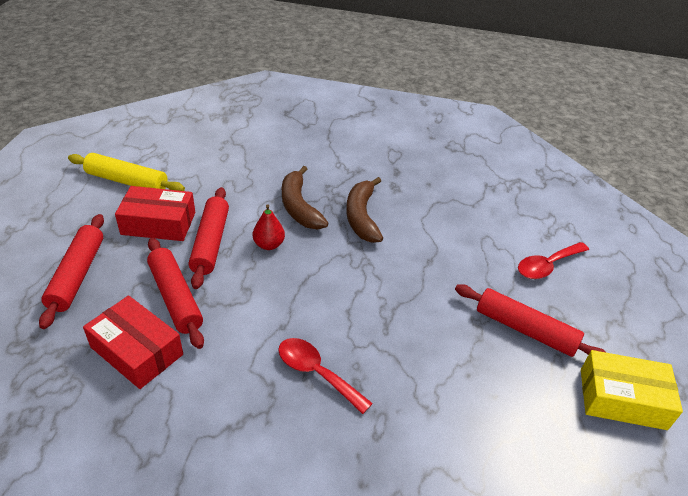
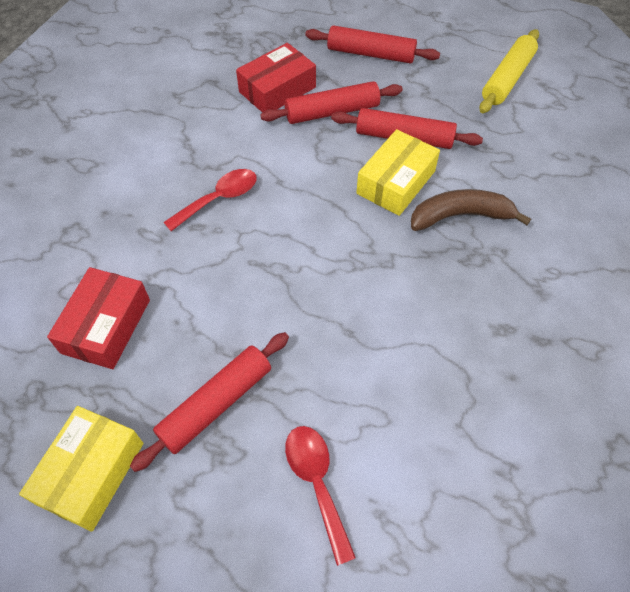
camera: 105 degrees right, 15 degrees up
red box [115,186,195,241] -> red box moved to [47,267,150,369]
red pear [253,204,285,250] -> yellow box [356,129,440,216]
brown banana [346,177,383,243] -> none

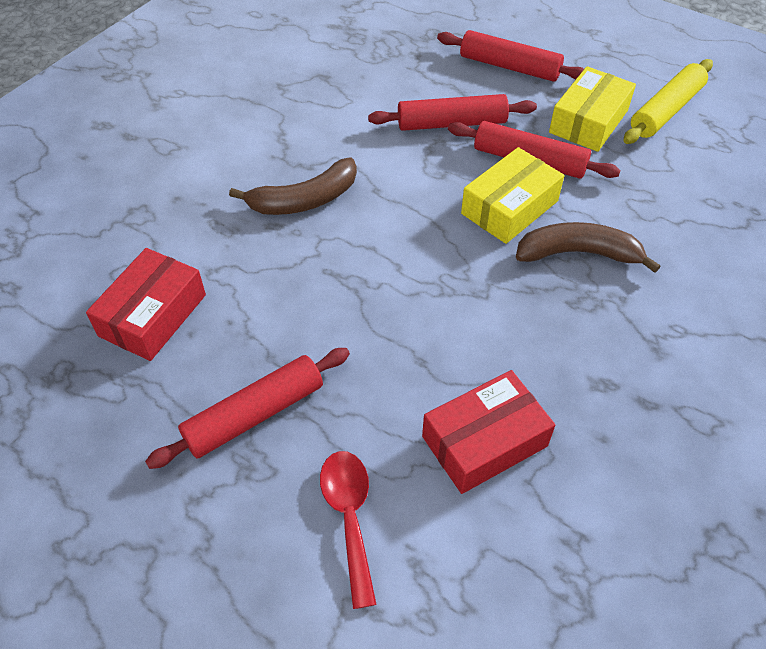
camera: 10 degrees right, 5 degrees down
yellow box [19,406,144,532] -> yellow box moved to [549,66,636,152]
red spoon [164,169,257,231] -> brown banana [229,158,357,215]
red box [236,43,316,113] -> red box moved to [422,370,555,494]

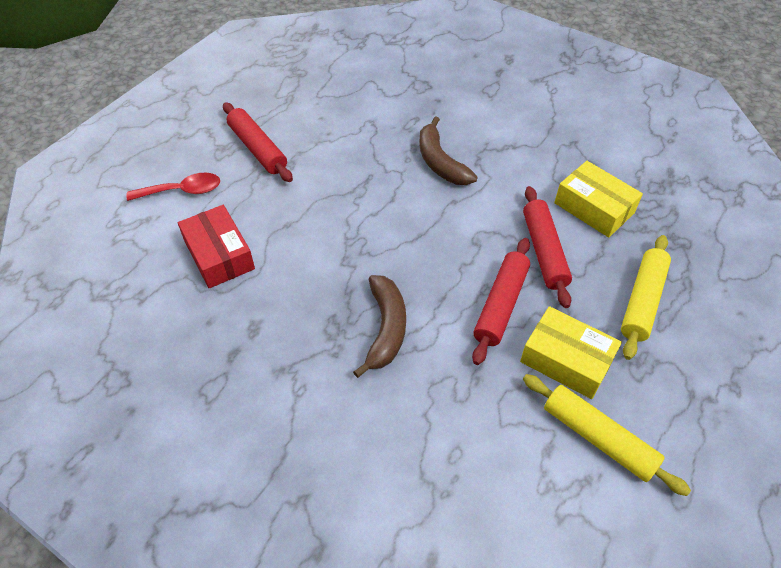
camera: 90 degrees right, 0 degrees up
red box [86,248,206,361] -> none
red rolling pin [437,30,584,82] -> yellow rolling pin [621,235,671,360]
yellow box [461,147,564,244] -> yellow box moved to [554,161,643,237]

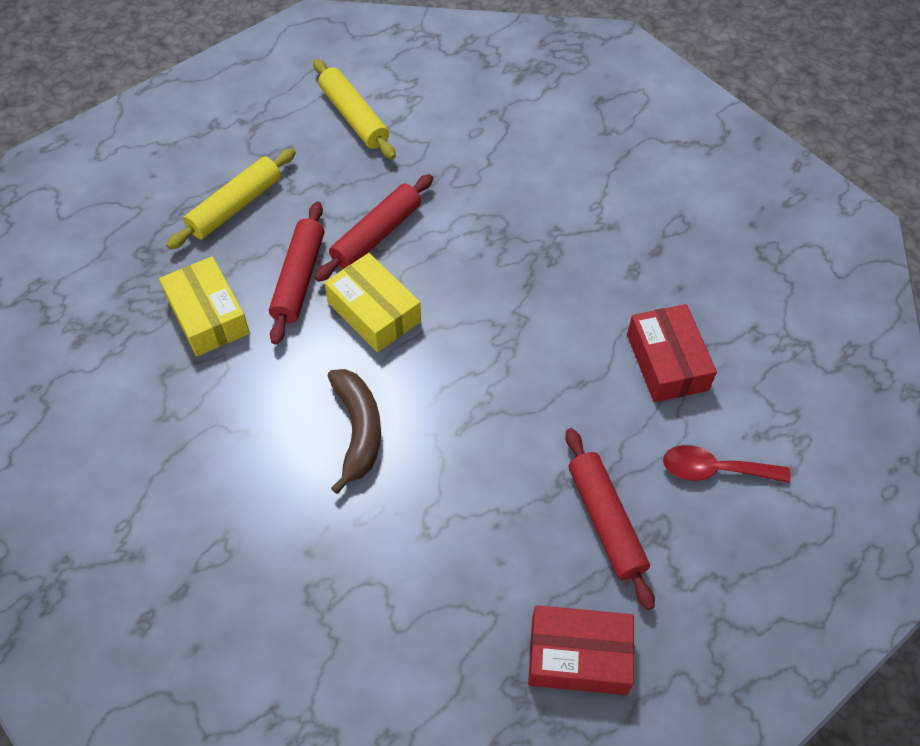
camera: 165 degrees left, 5 degrees up
brown banana [353,275,406,378] -> none
yellow box [520,306,622,399] -> yellow box moved to [324,253,421,352]
none -> red box [528,605,634,695]

